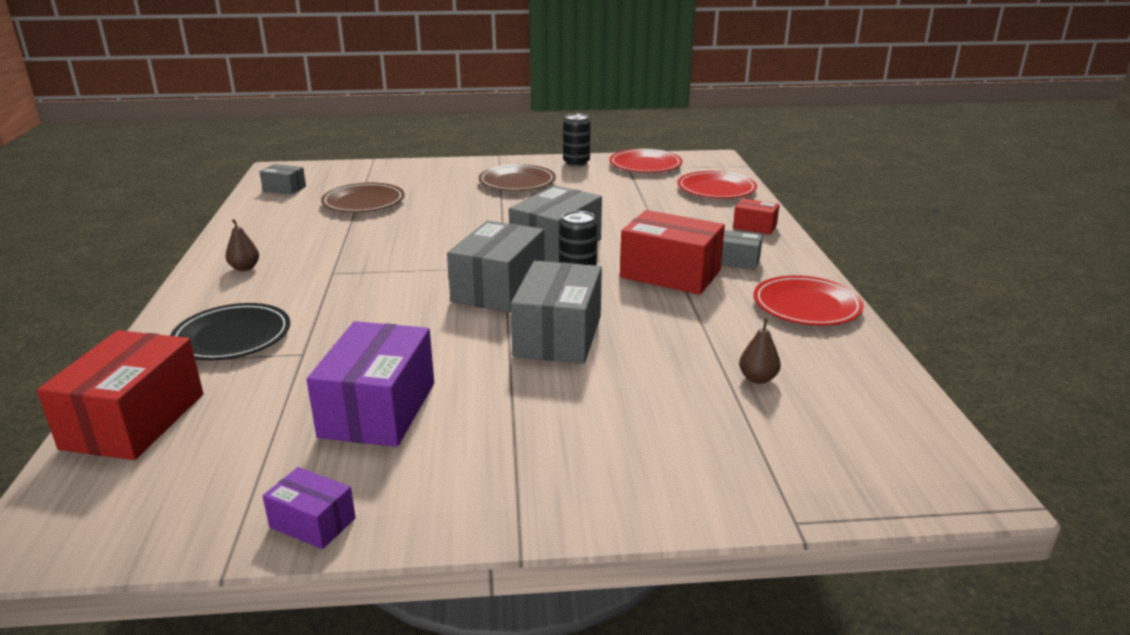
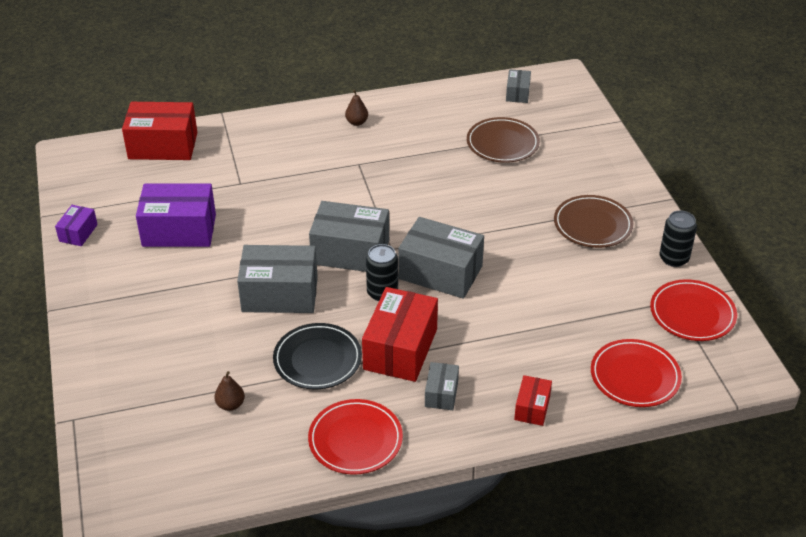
camera: 80 degrees right, 15 degrees up
black plate [170,303,290,360] -> black plate moved to [273,323,362,389]

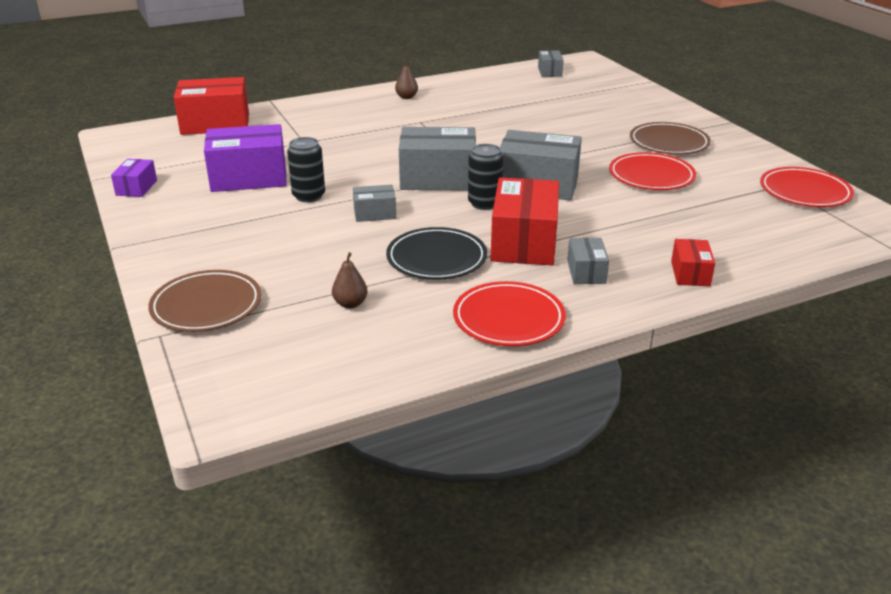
camera: 10 degrees left, 10 degrees down
grey box [237,245,318,313] -> grey box [353,184,396,222], size x0.51
brown plate [467,117,540,163] -> brown plate moved to [148,270,261,332]
red plate [591,339,682,407] -> red plate moved to [609,152,696,190]
black can [659,211,697,267] -> black can moved to [287,137,325,202]

